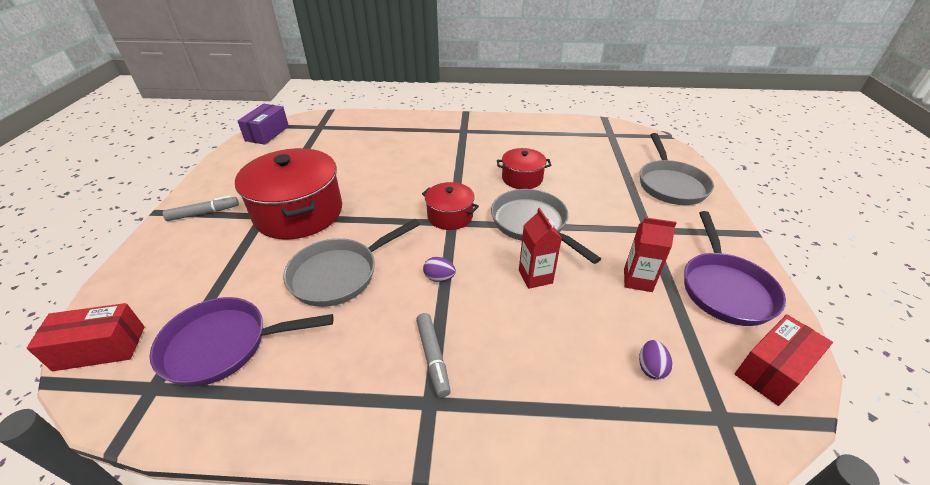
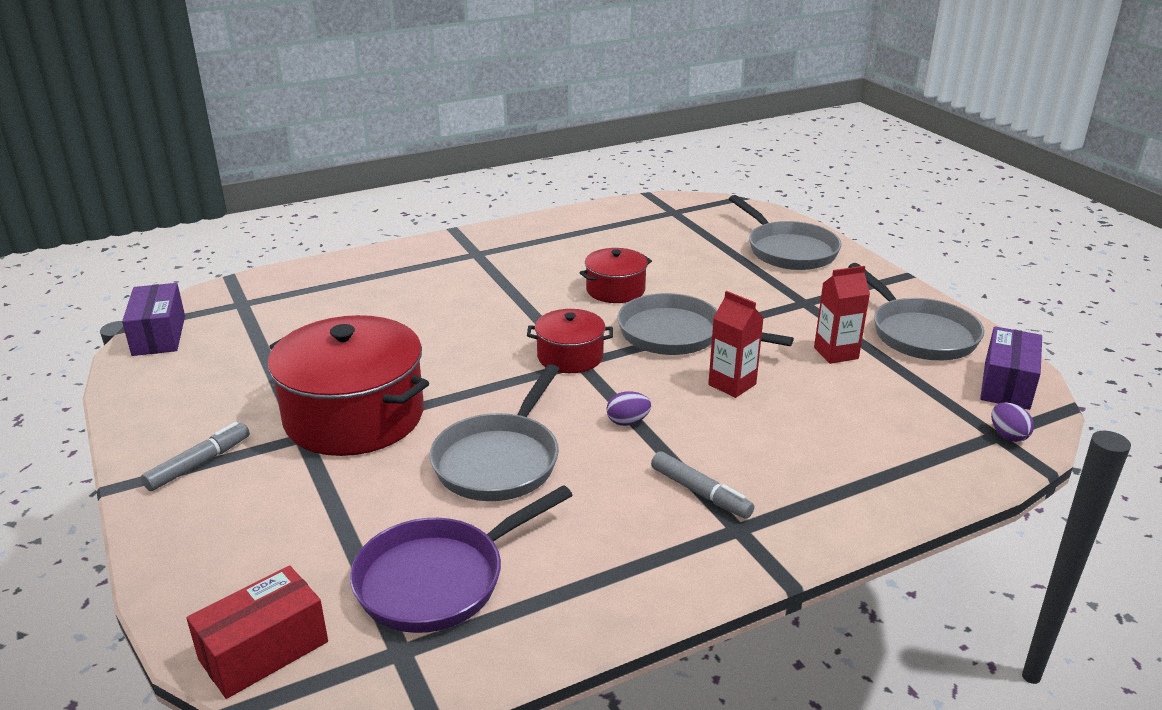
camera: 30 degrees left, 10 degrees down
purple egg [639,340,672,379] -> purple egg moved to [991,403,1034,442]
purple pan [684,211,786,326] -> grey pan [848,263,984,360]
red box [735,314,833,406] -> purple box [980,326,1042,410]

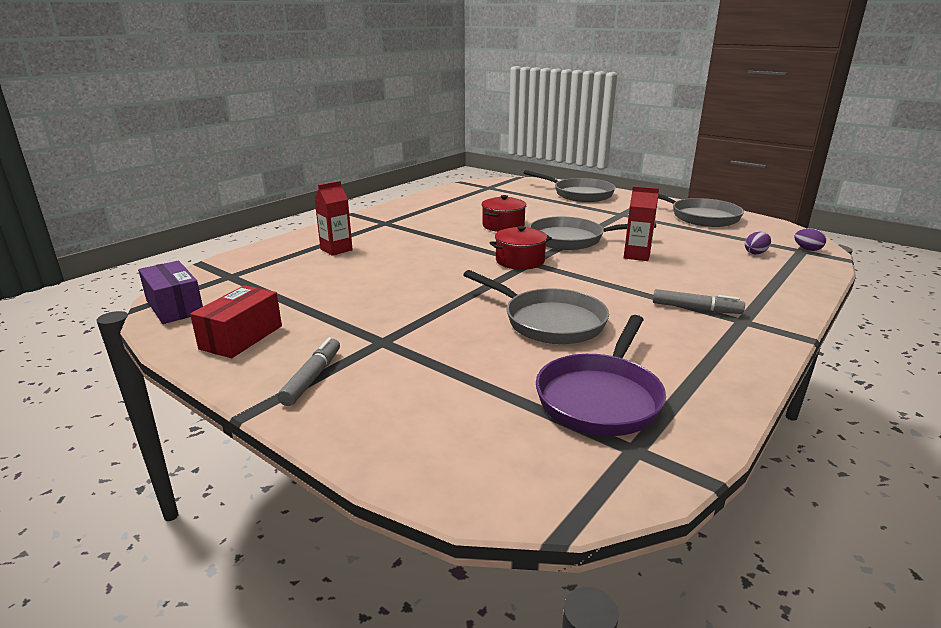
camera: 25 degrees left, 5 degrees down
red box [186,565,328,699] -> red box moved to [190,285,282,358]
red pot [267,315,429,456] -> none
grey pan [429,364,560,501] -> grey pan turned 45 degrees counterclockwise [463,270,609,344]
purple egg [606,391,651,426] -> purple egg moved to [745,232,771,255]
red carton [814,266,870,364] -> red carton moved to [314,181,353,256]
purple box [980,326,1042,410] -> none

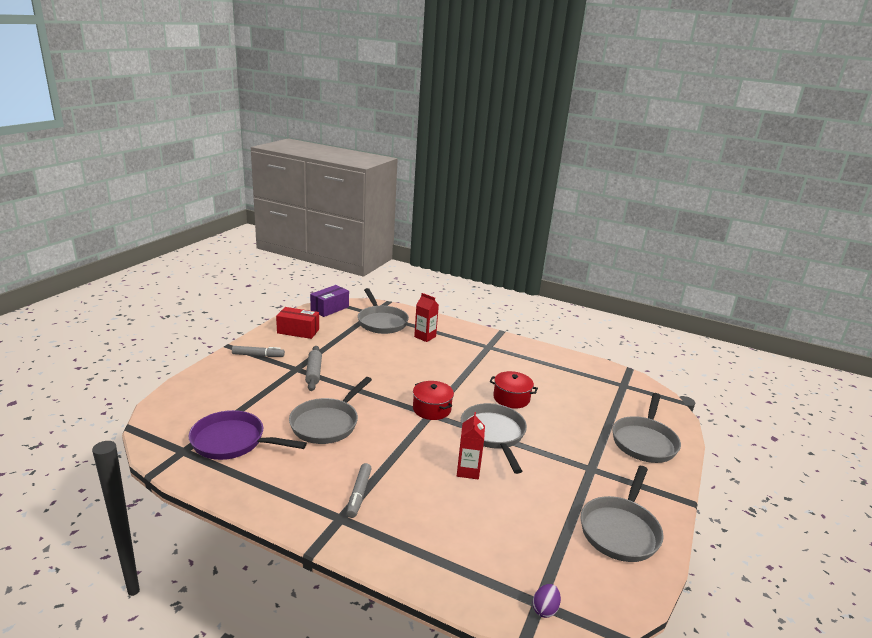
camera: 75 degrees right, 0 degrees up
purple egg [745,232,771,255] -> none
none -> grey rolling pin [305,346,322,391]
none -> grey pan [358,288,409,334]

